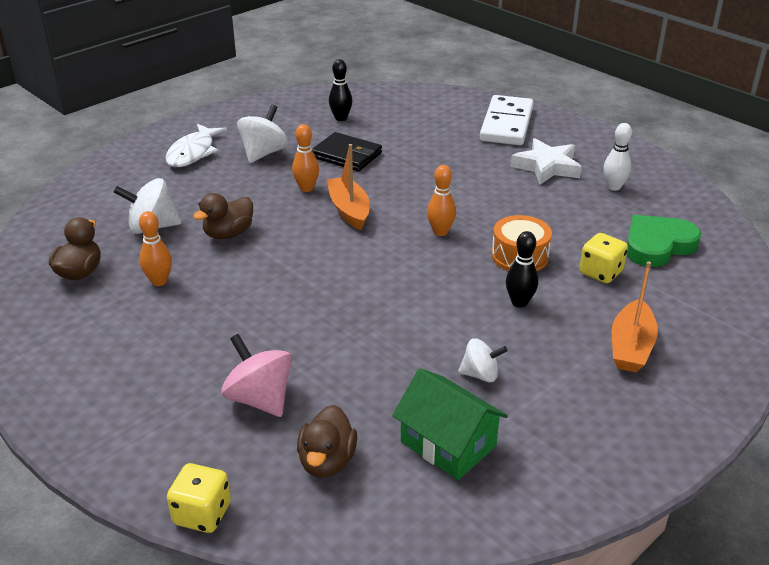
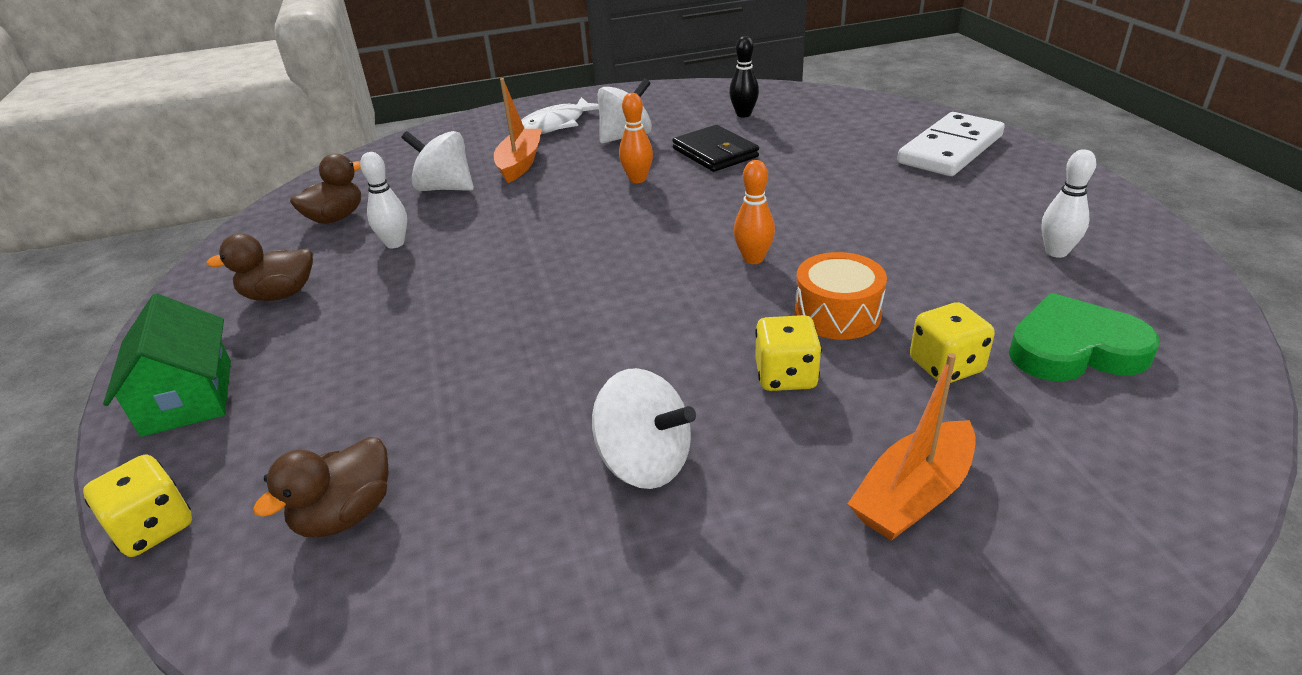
camera: 30 degrees right, 0 degrees up
orange bowling pin [139,211,172,286] -> white bowling pin [360,152,407,248]
brown duck [193,193,253,239] -> brown duck moved to [206,234,313,301]
pink spinning top [221,334,292,417] -> none
orange boat [327,144,370,230] -> orange boat moved to [494,78,542,183]
green house [392,368,508,480] -> green house moved to [103,293,231,437]
white spinning top [458,338,507,382] -> white spinning top [592,368,696,489], size x1.58
black bowling pin [506,231,538,308] -> yellow dice [755,315,822,391]
white star [511,138,582,185] -> none

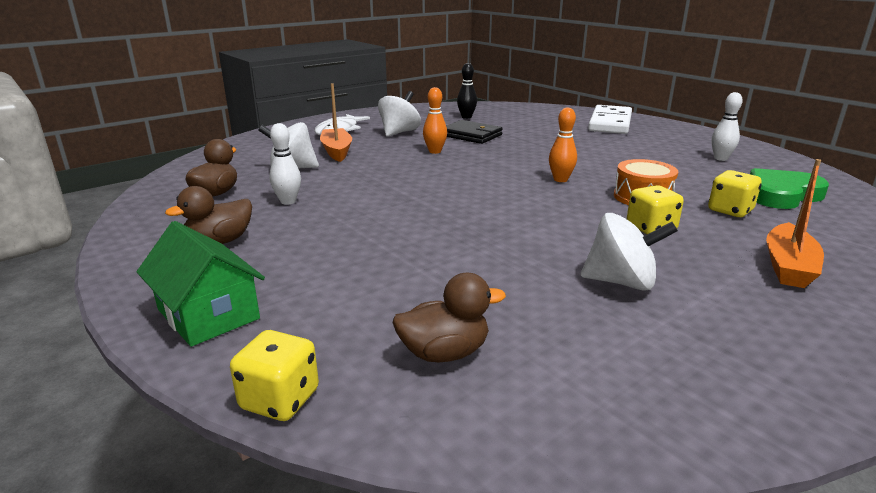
camera: 25 degrees left, 10 degrees down
brown duck [253,437,388,537] -> brown duck turned 120 degrees counterclockwise [393,273,506,362]

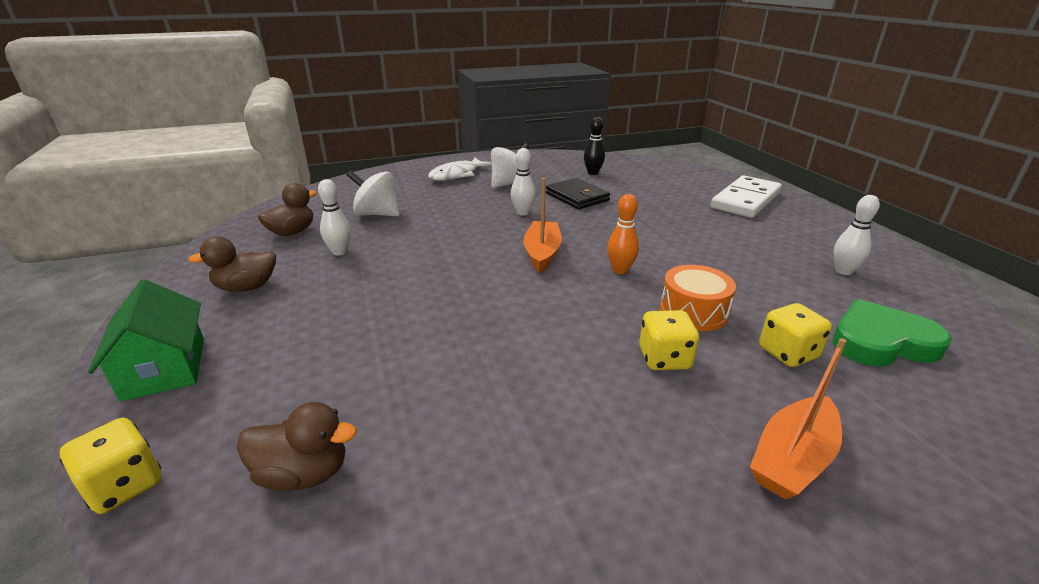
camera: 20 degrees right, 5 degrees up
orange boat [320,83,352,162] -> orange boat moved to [523,178,562,273]
orange bowling pin [423,87,447,154] -> white bowling pin [511,148,536,215]
white spinning top [581,213,678,291] -> none

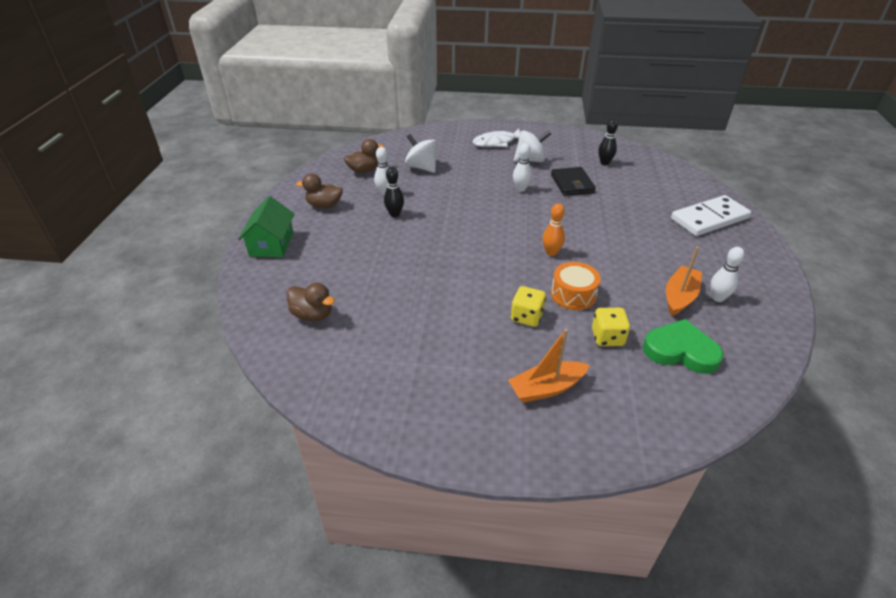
camera: 25 degrees right, 10 degrees up
yellow dice [60,418,162,514] -> none
orange boat [523,178,562,273] -> orange boat moved to [666,246,702,316]
none -> black bowling pin [384,167,404,217]

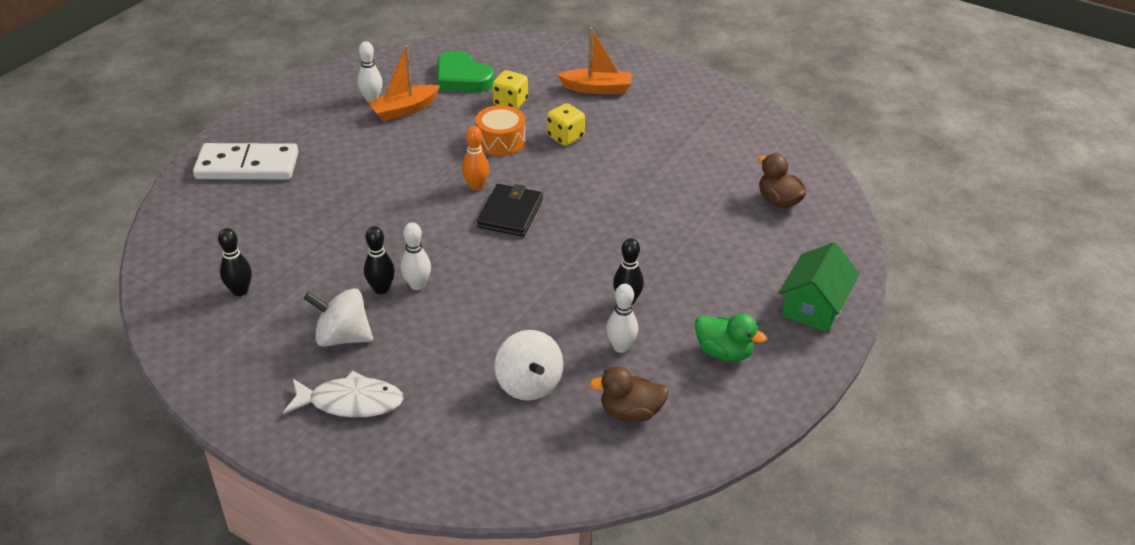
camera: 155 degrees left, 0 degrees up
brown duck [296,173,343,208] -> green duck [695,313,767,362]
black wallet [551,167,596,196] -> black wallet moved to [477,184,543,237]
none -> black bowling pin [364,226,395,294]

